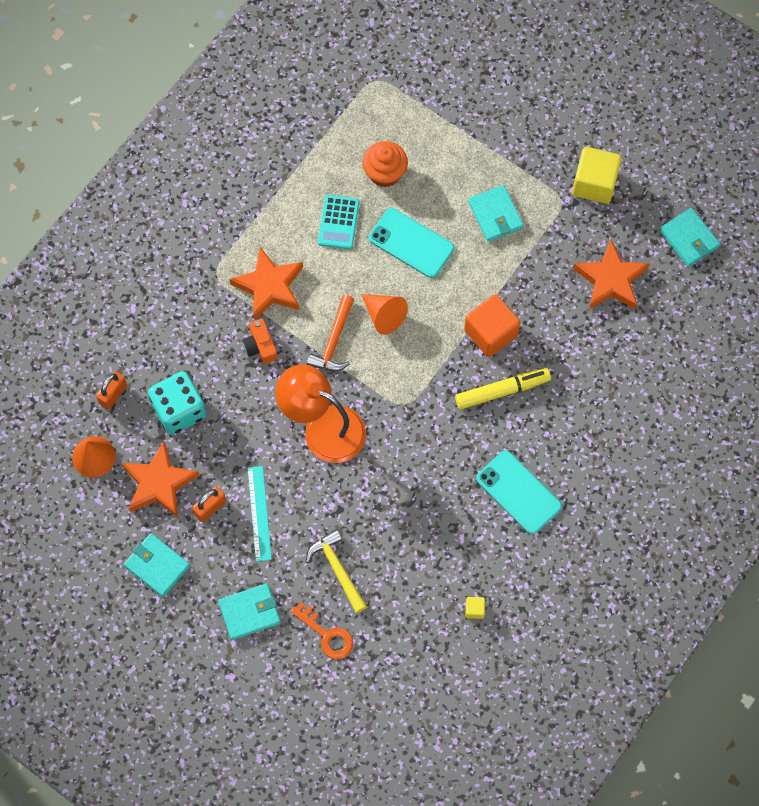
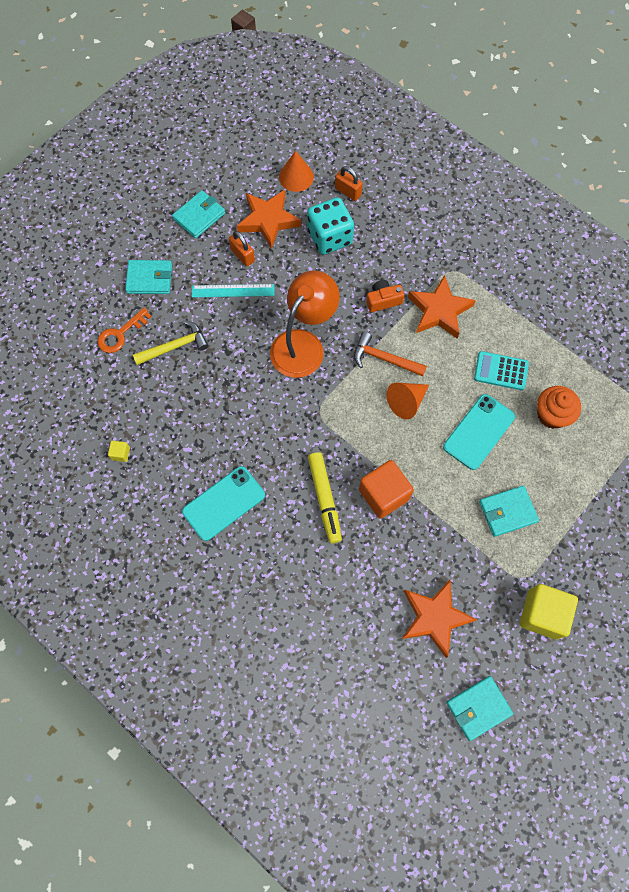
camera: 95 degrees right, 0 degrees up
turquoise wallet [218,583,281,640] -> turquoise wallet turned 75 degrees counterclockwise [125,260,172,294]

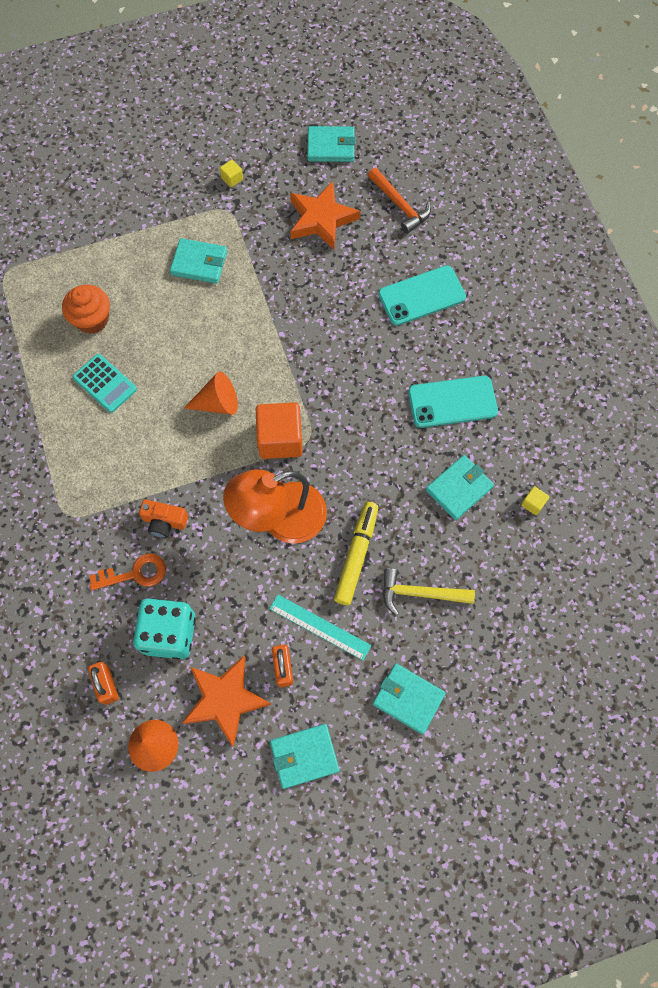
camera: 150 degrees left, 0 degrees up
orange key [97,308,151,353] -> orange key moved to [90,554,166,591]
yellow marker [308,452,342,543] -> yellow marker moved to [334,502,378,605]
orange hammer [354,332,427,376] -> orange hammer moved to [368,168,431,234]
orange cube [359,460,414,519] -> orange cube moved to [256,402,303,459]
orange star [408,275,476,339] -> none
turquoise phone [443,394,515,470] -> turquoise phone moved to [378,266,466,325]
yellow cube [520,584,578,640] -> yellow cube [220,160,243,187], size x0.43
none -> turquoise wallet [426,455,494,520]

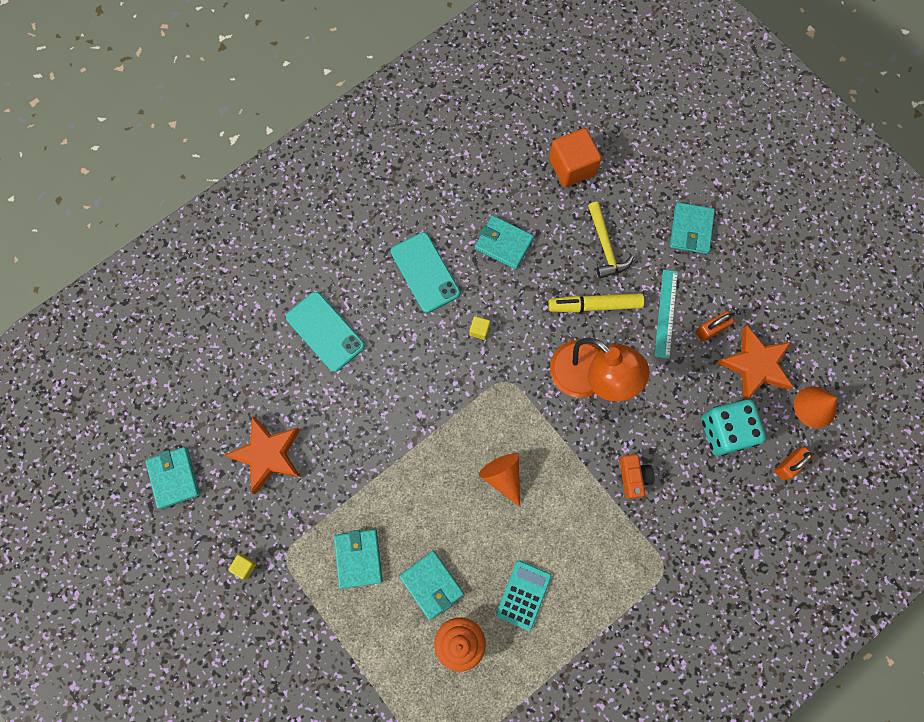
camera: 110 degrees left, 5 degrees up
orange key [90,554,166,591] -> none
orange cube [256,402,303,459] -> orange cube moved to [549,128,602,187]
turquoise wallet [270,724,340,789] -> turquoise wallet moved to [399,551,464,620]
orange hammer [368,168,431,234] -> none
yellow cube [521,486,549,515] -> yellow cube moved to [469,316,490,340]

